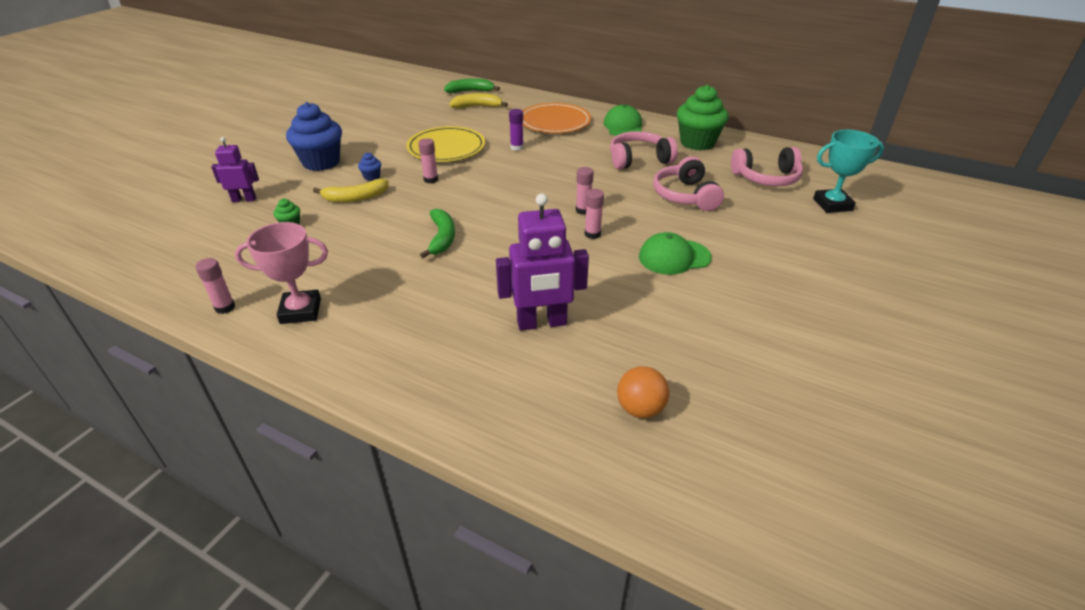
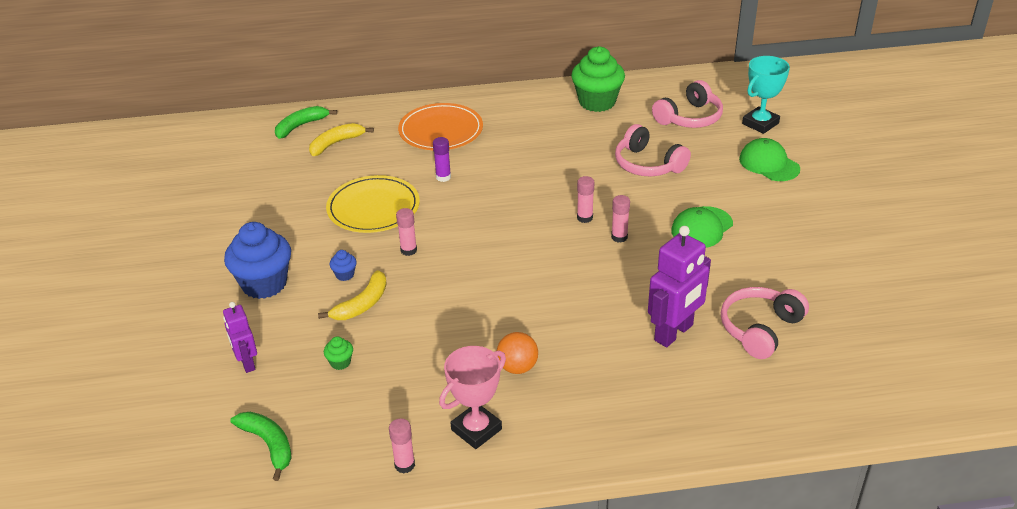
camera: 35 degrees left, 0 degrees up
purple robot [211,137,259,202] -> purple robot turned 75 degrees counterclockwise [223,302,257,373]
green banana [420,209,455,258] -> green banana moved to [230,412,292,481]
green cap [604,105,642,136] -> green cap moved to [739,138,800,181]
pink headphones [610,131,678,170] -> pink headphones moved to [721,287,809,359]
orange ball [617,366,670,418] -> orange ball moved to [497,332,538,374]

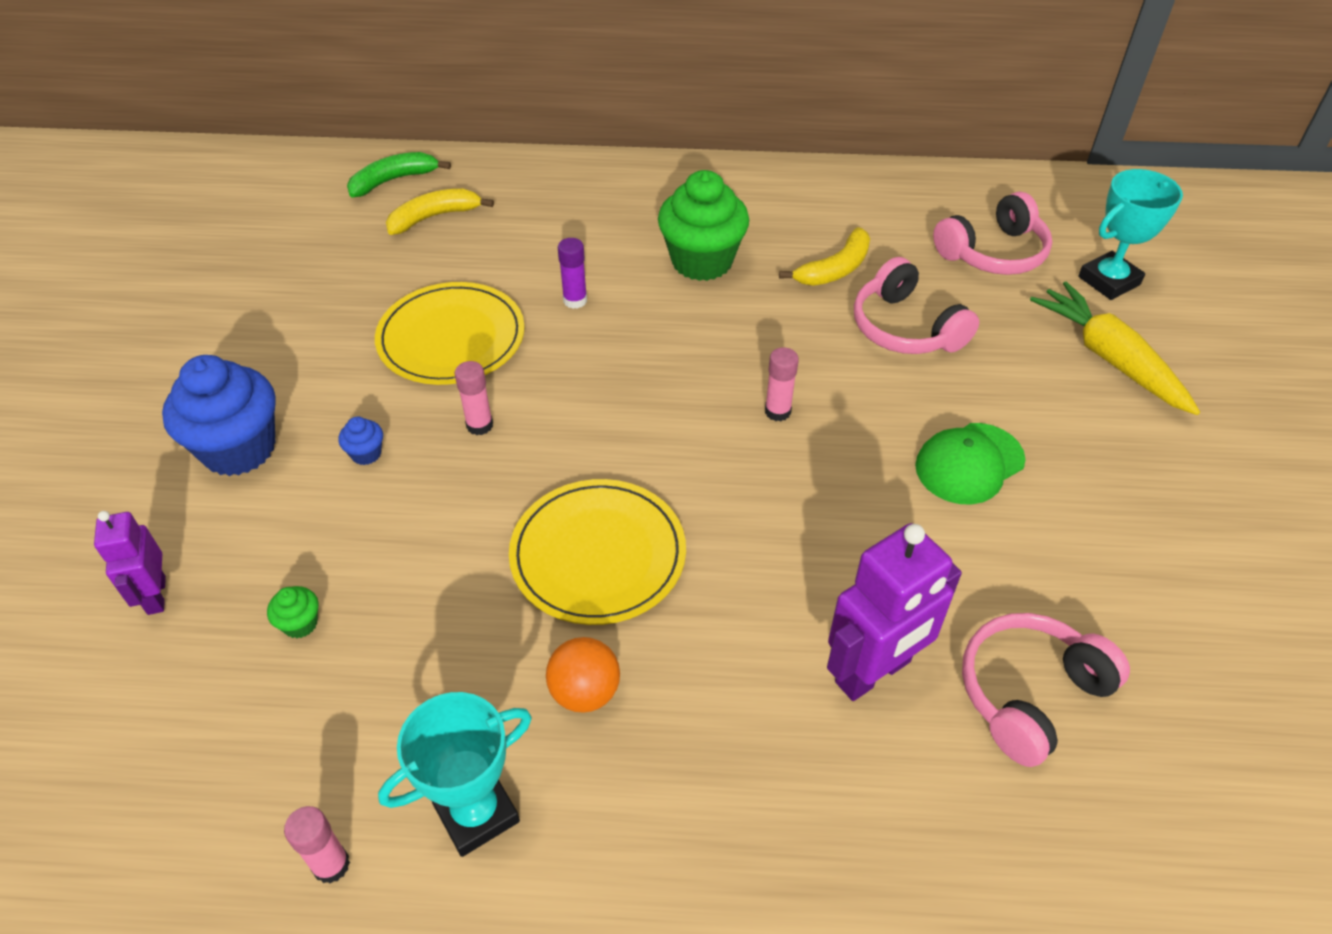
camera: 10 degrees right, 10 degrees up
green banana [230,412,292,481] -> none
yellow banana [318,270,387,320] -> yellow banana moved to [779,227,870,286]
orange plate [398,103,483,150] -> none
pink trophy [439,346,506,449] -> turquoise trophy [378,692,532,857]
green cupcake [571,46,625,112] -> green cupcake moved to [658,170,749,281]
pink glue stick [611,195,630,243] -> none
green cap [739,138,800,181] -> yellow carrot [1030,282,1200,415]
none -> yellow plate [509,479,686,625]

